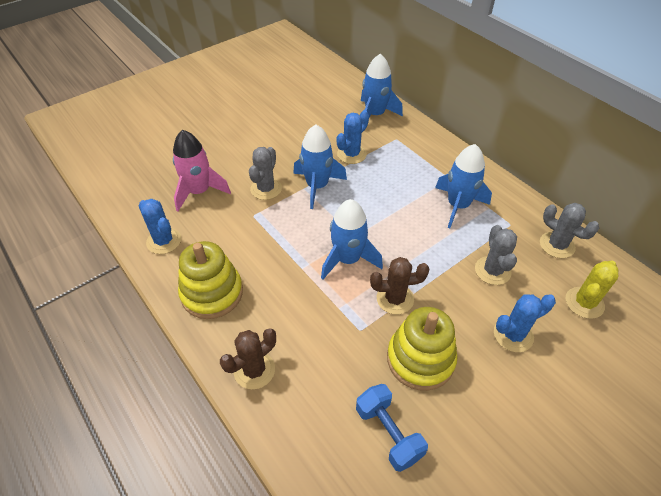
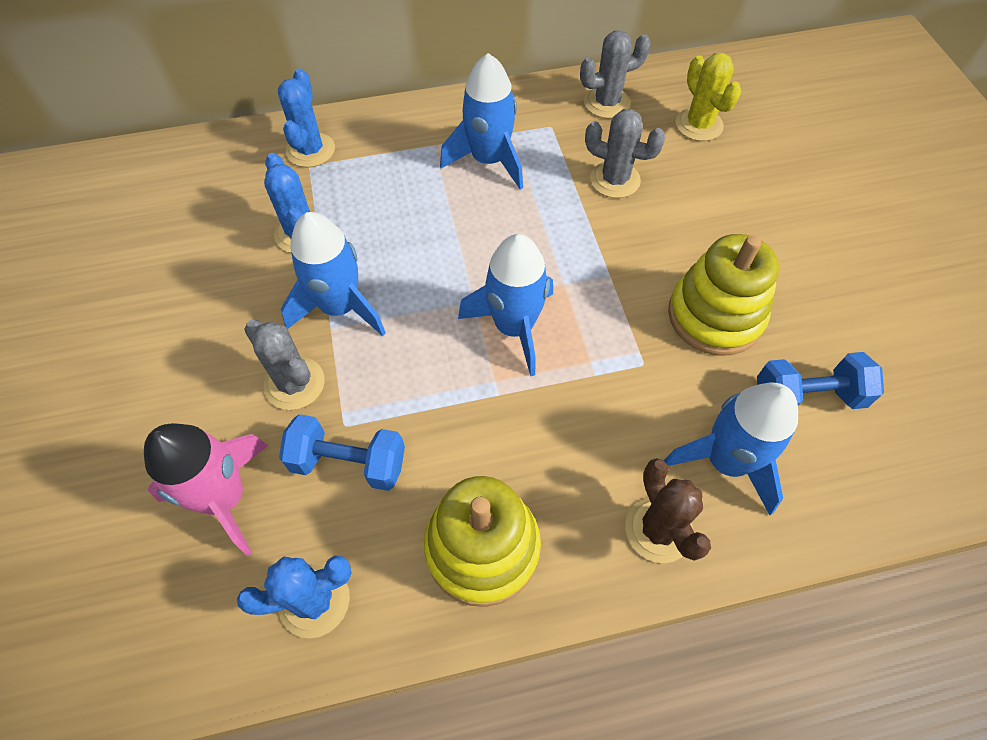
camera: 65 degrees left, 10 degrees up
blue rocket [361,54,403,118] -> blue rocket moved to [664,383,798,515]
brown cactus [370,257,429,315] -> none
blue cactus [494,294,556,352] -> blue cactus moved to [278,68,335,167]
none -> blue dumbbell [279,414,405,491]

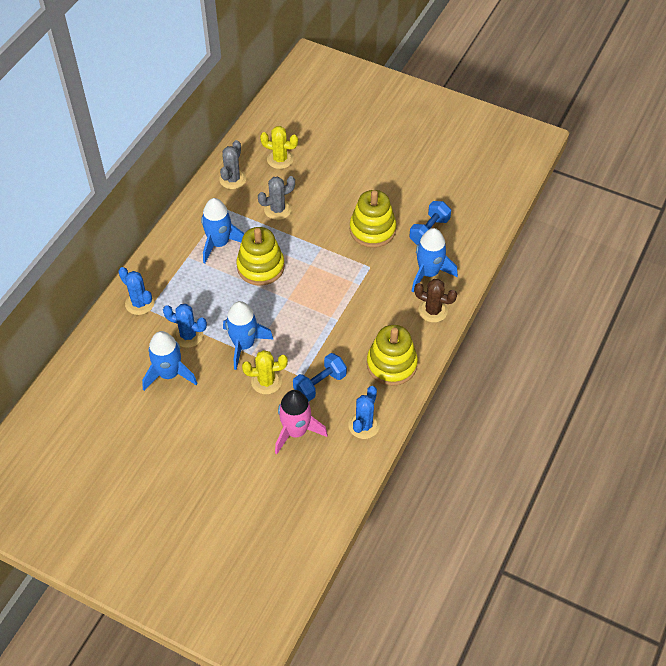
camera: 50 degrees left, 5 degrees down
grey cactus [244,320,325,410] -> yellow cactus [242,350,288,394]
blue rocket [458,234,553,376] -> blue rocket moved to [142,331,197,391]
none -> yellow stacking toy [236,227,285,286]

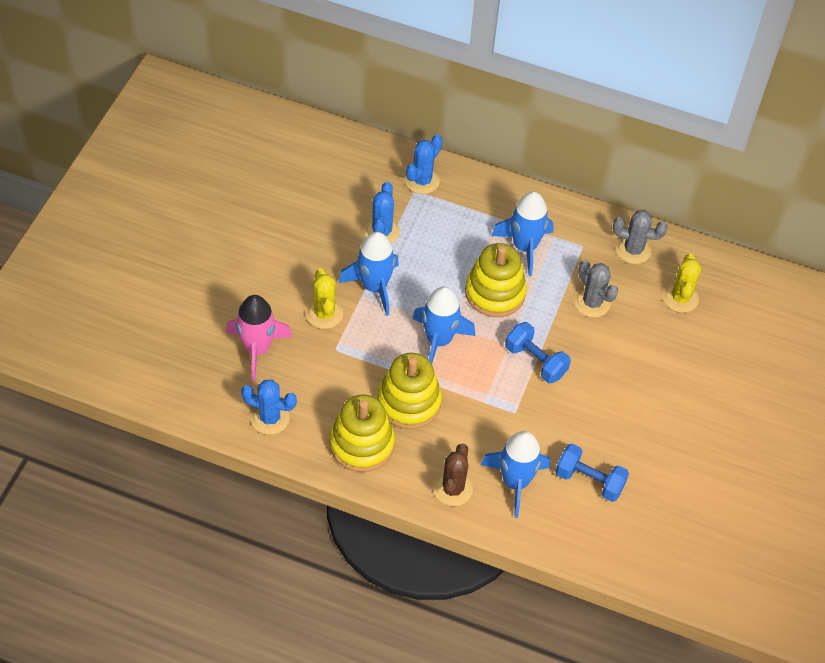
camera: 80 degrees right, 0 degrees up
blue rocket [142,331,197,391] -> blue rocket moved to [412,286,475,364]
blue dumbbell [293,353,347,401] -> blue dumbbell moved to [505,322,571,383]
yellow stacking toy [350,190,396,248] -> yellow stacking toy moved to [378,353,442,429]

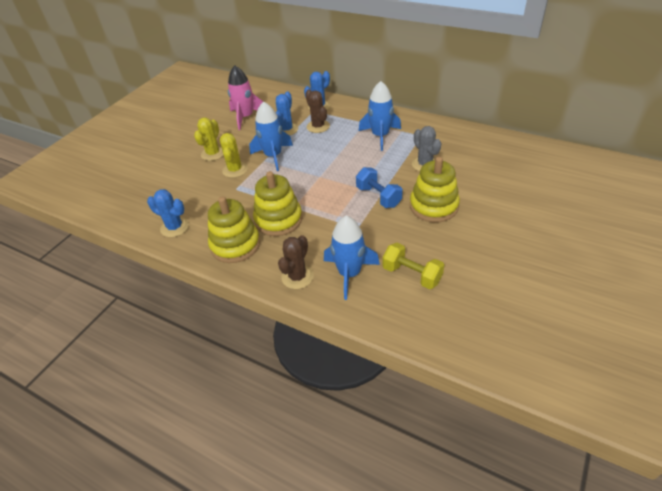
camera: 15 degrees right, 10 degrees down
pink rocket [226,295,292,381] -> pink rocket moved to [228,65,263,130]
blue rocket [412,286,475,364] -> none
yellow stacking toy [465,243,527,317] -> yellow stacking toy moved to [410,157,460,222]
blue dumbbell [555,444,629,502] -> yellow dumbbell [382,243,444,289]
grey cactus [613,210,668,264] -> none
yellow cactus [663,254,701,313] -> yellow cactus moved to [194,118,224,161]
none -> brown cactus [305,90,330,133]

